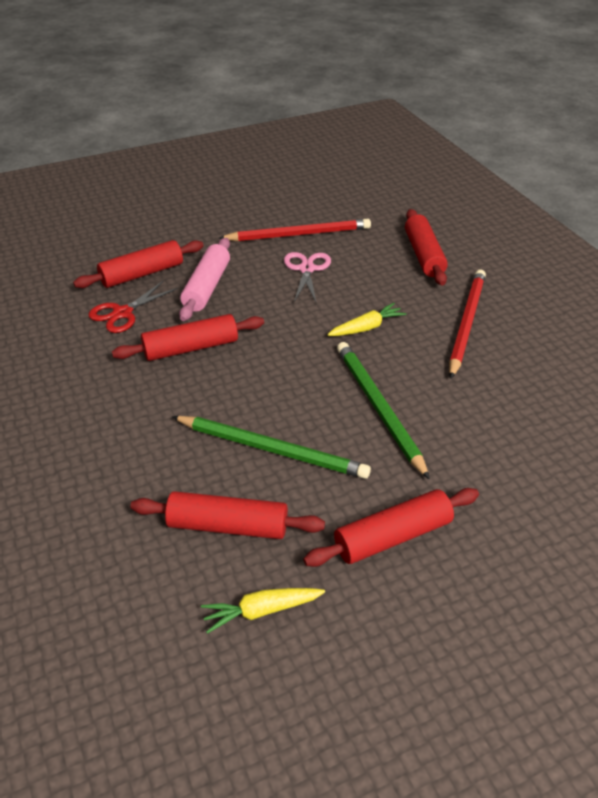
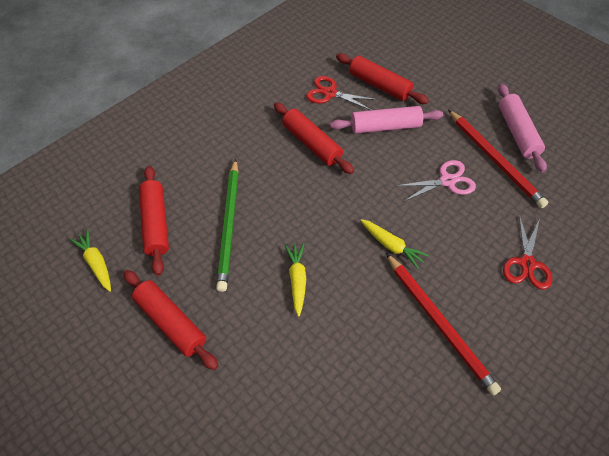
camera: 70 degrees right, 15 degrees up
green pencil [337,342,430,480] -> yellow carrot [285,243,306,317]
red rolling pin [405,209,448,286] -> red scissors [503,215,552,290]
red pencil [449,269,486,379] -> red pencil turned 60 degrees clockwise [386,253,501,396]
none -> pink rolling pin [498,84,547,173]

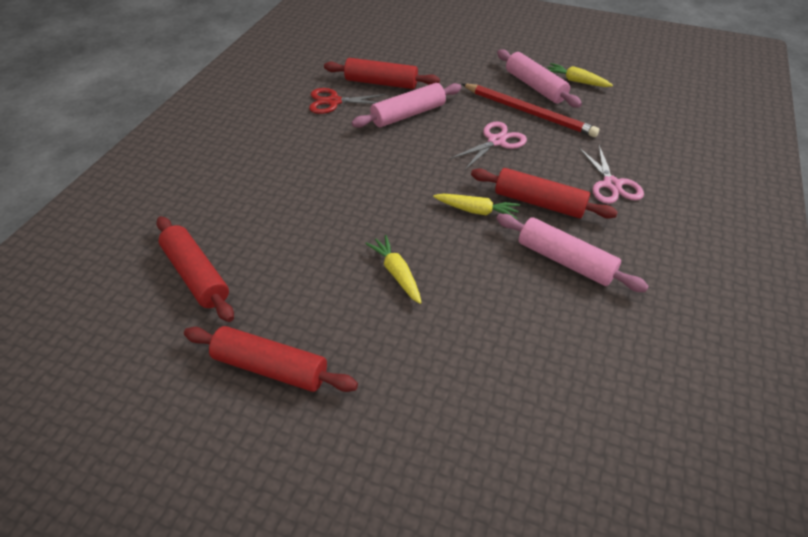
camera: 25 degrees left, 10 degrees down
yellow carrot [70,229,111,292] -> yellow carrot moved to [547,63,613,87]
green pencil [216,158,239,292] -> none
red rolling pin [274,102,354,174] -> red rolling pin moved to [471,168,618,219]
red pencil [386,253,501,396] -> pink rolling pin [496,214,649,292]
red scissors [503,215,552,290] -> pink scissors [579,145,644,204]

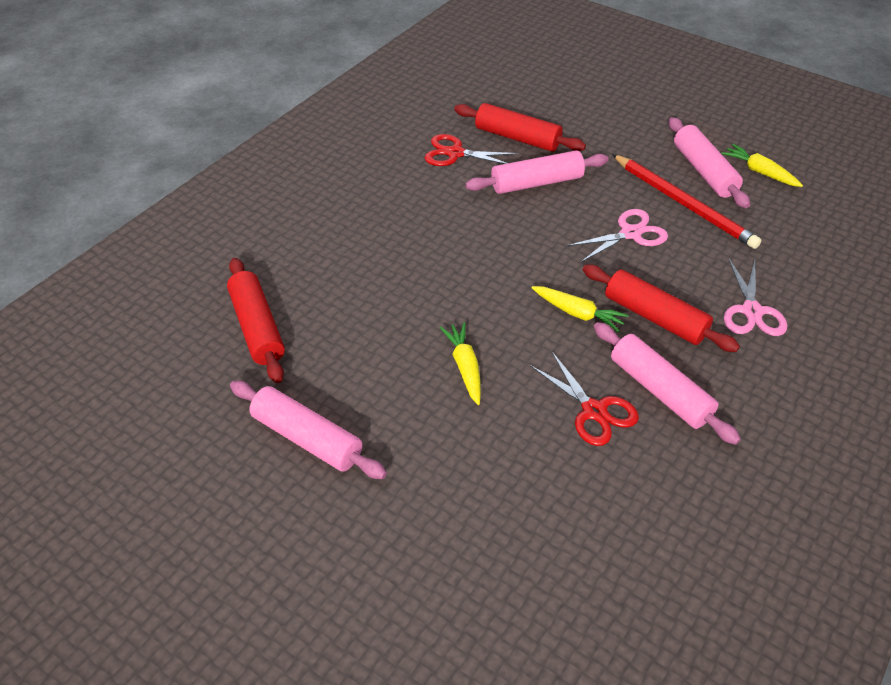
camera: 15 degrees right, 0 degrees up
red rolling pin [184,326,358,392] -> pink rolling pin [230,381,387,479]
none -> red scissors [530,352,639,446]

